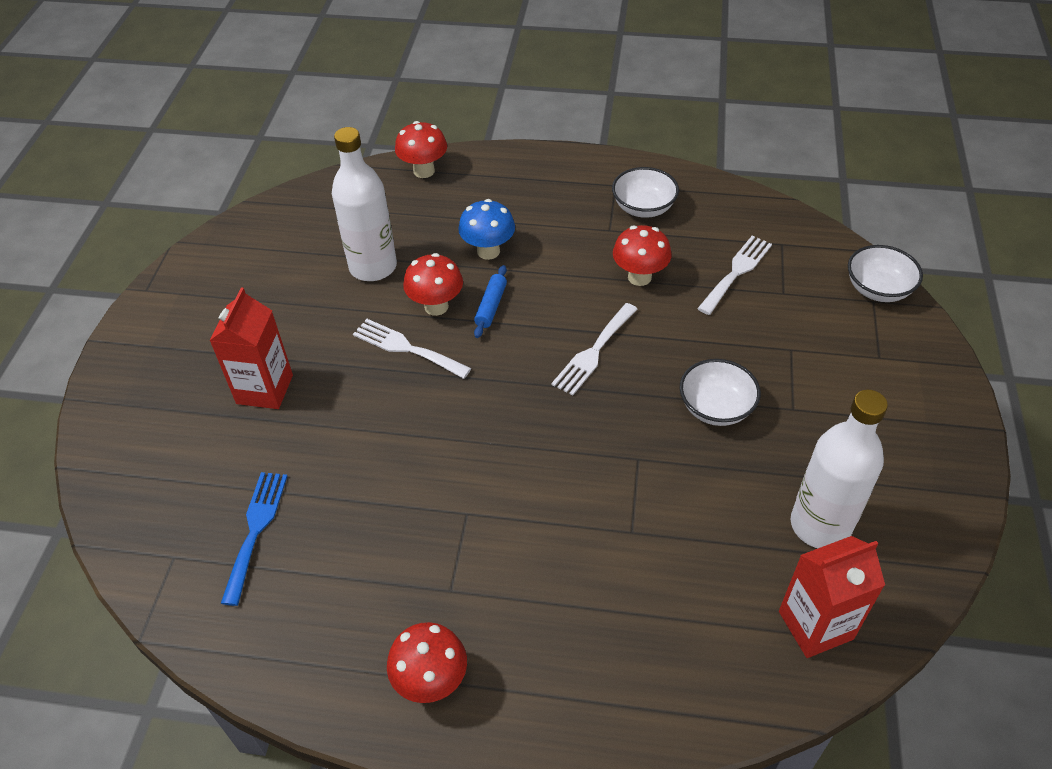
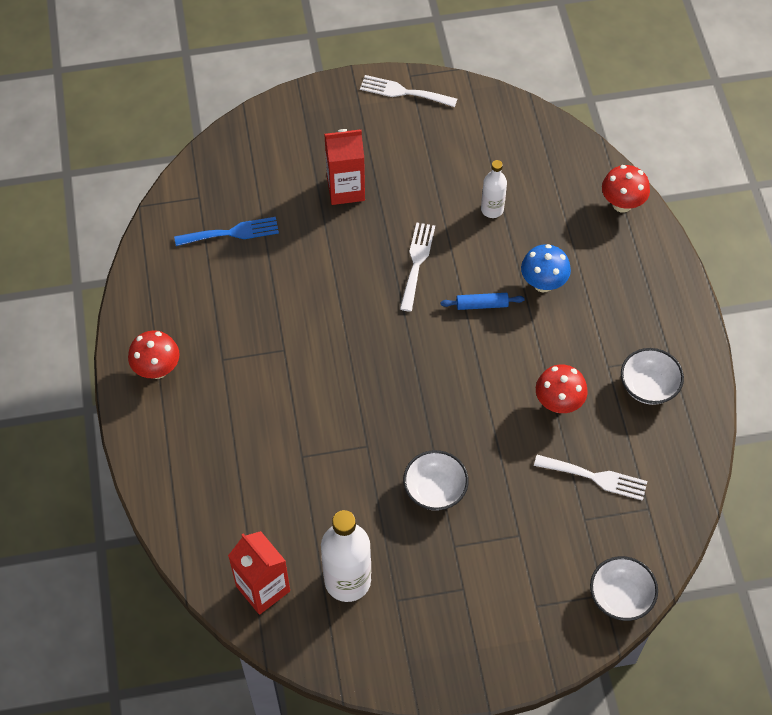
camera: 70 degrees right, 10 degrees up
white bottle [332,127,397,281] -> white bottle [481,160,507,218], size x0.56
red mushroom [403,253,463,316] -> none
white fork [552,303,638,396] -> white fork moved to [360,75,457,107]

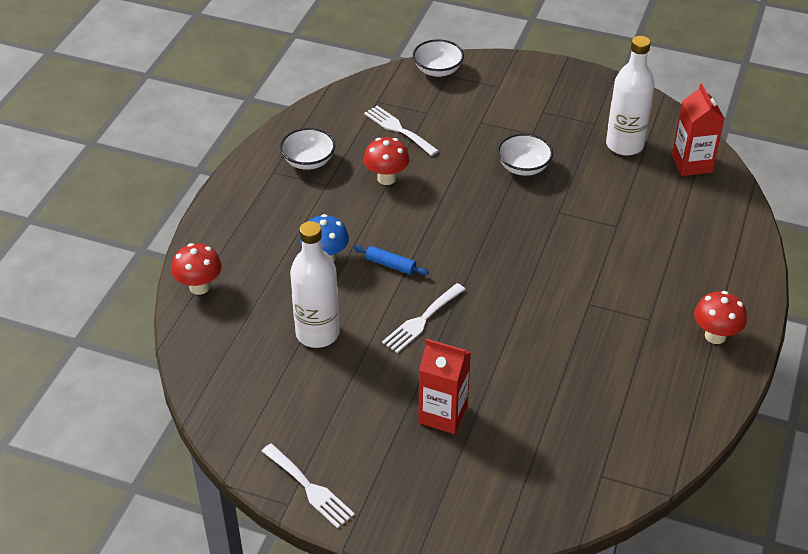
camera: 150 degrees left, 15 degrees down
blue fork [174,217,279,246] -> none
white bottle [481,160,507,218] -> white bottle [290,221,340,348], size x1.78

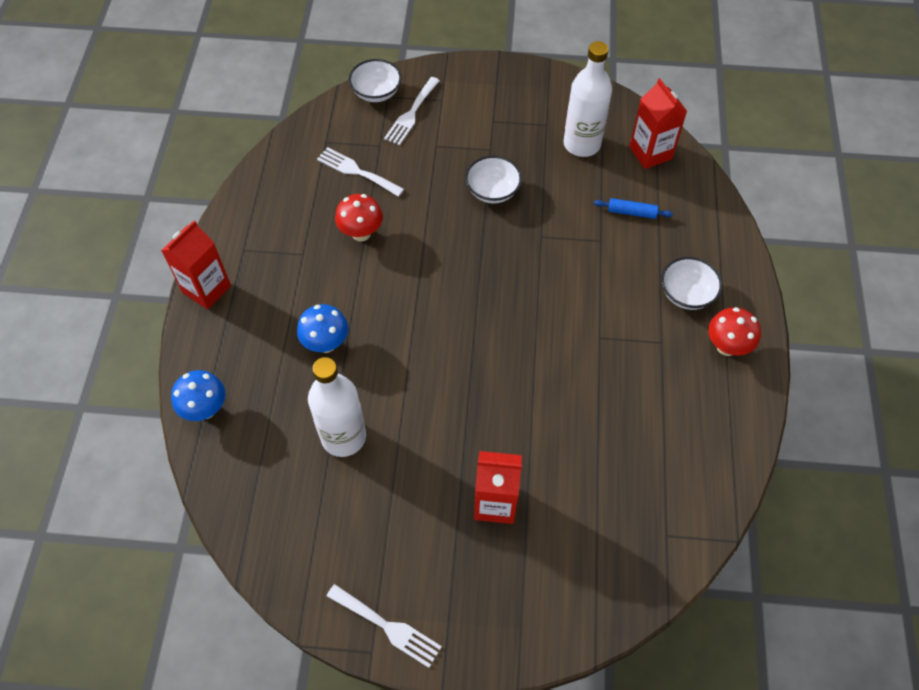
camera: 15 degrees left, 15 degrees up
red mushroom [171,243,222,295] -> blue mushroom [171,370,226,421]
white bowl [280,128,335,170] -> white bowl moved to [661,257,722,310]
blue rolling pin [354,245,429,275] -> blue rolling pin moved to [594,198,673,219]
white fork [382,283,466,353] -> white fork moved to [384,77,440,145]
none -> red carton [161,220,231,310]

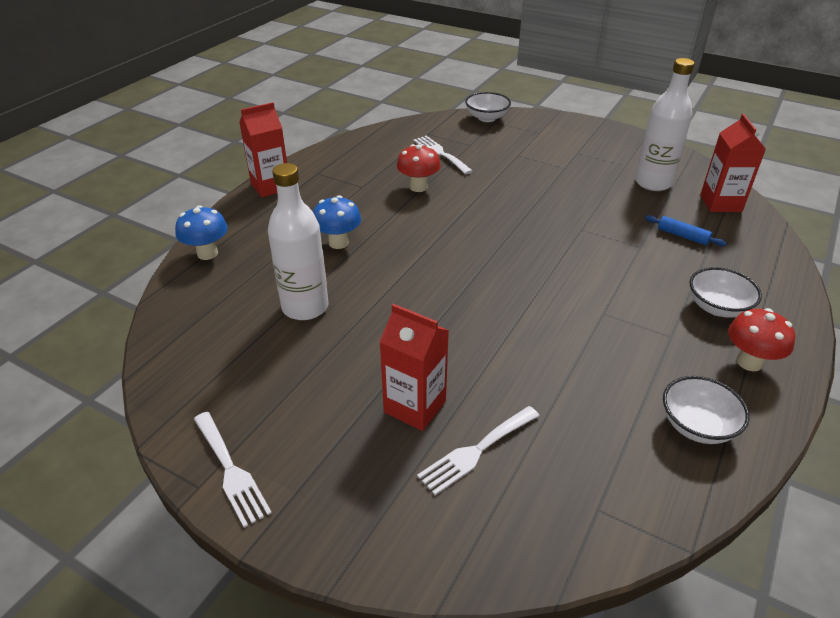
camera: 25 degrees right, 20 degrees down
white fork [384,77,440,145] -> white fork moved to [417,406,539,495]
white bowl [465,156,522,203] -> white bowl moved to [663,376,750,444]

